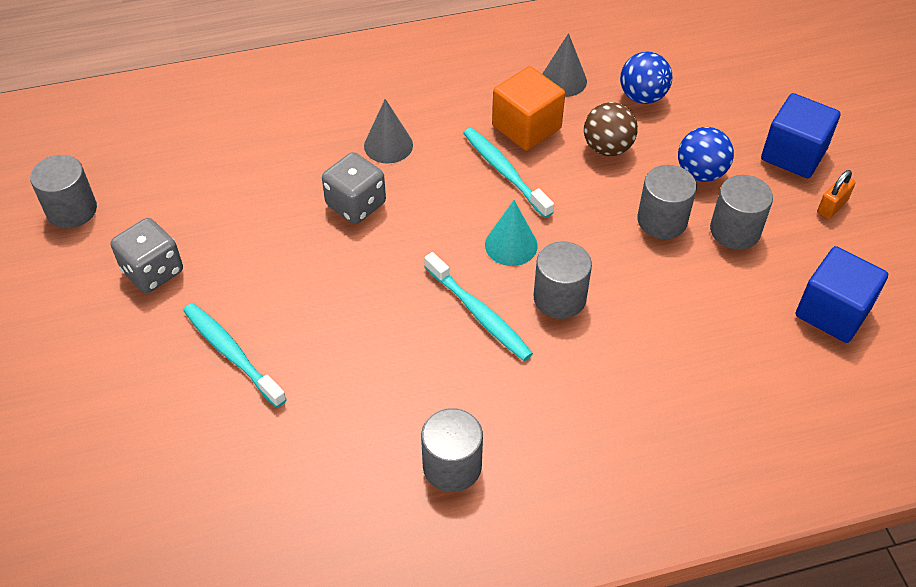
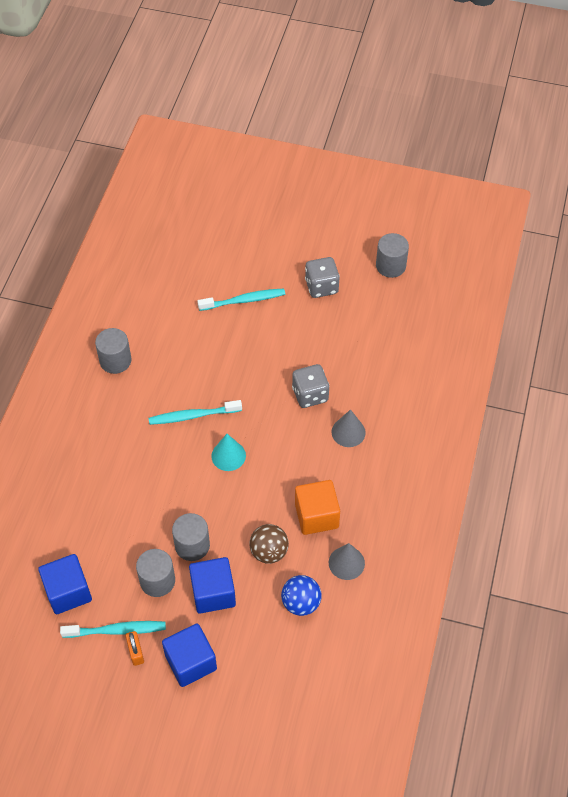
camera: 120 degrees right, 5 degrees up
turquoise toothbrush [463,128,554,218] -> turquoise toothbrush moved to [60,621,166,638]
grey cylinder [534,241,592,319] -> none
blue ball [678,127,734,182] -> blue cube [189,557,236,614]

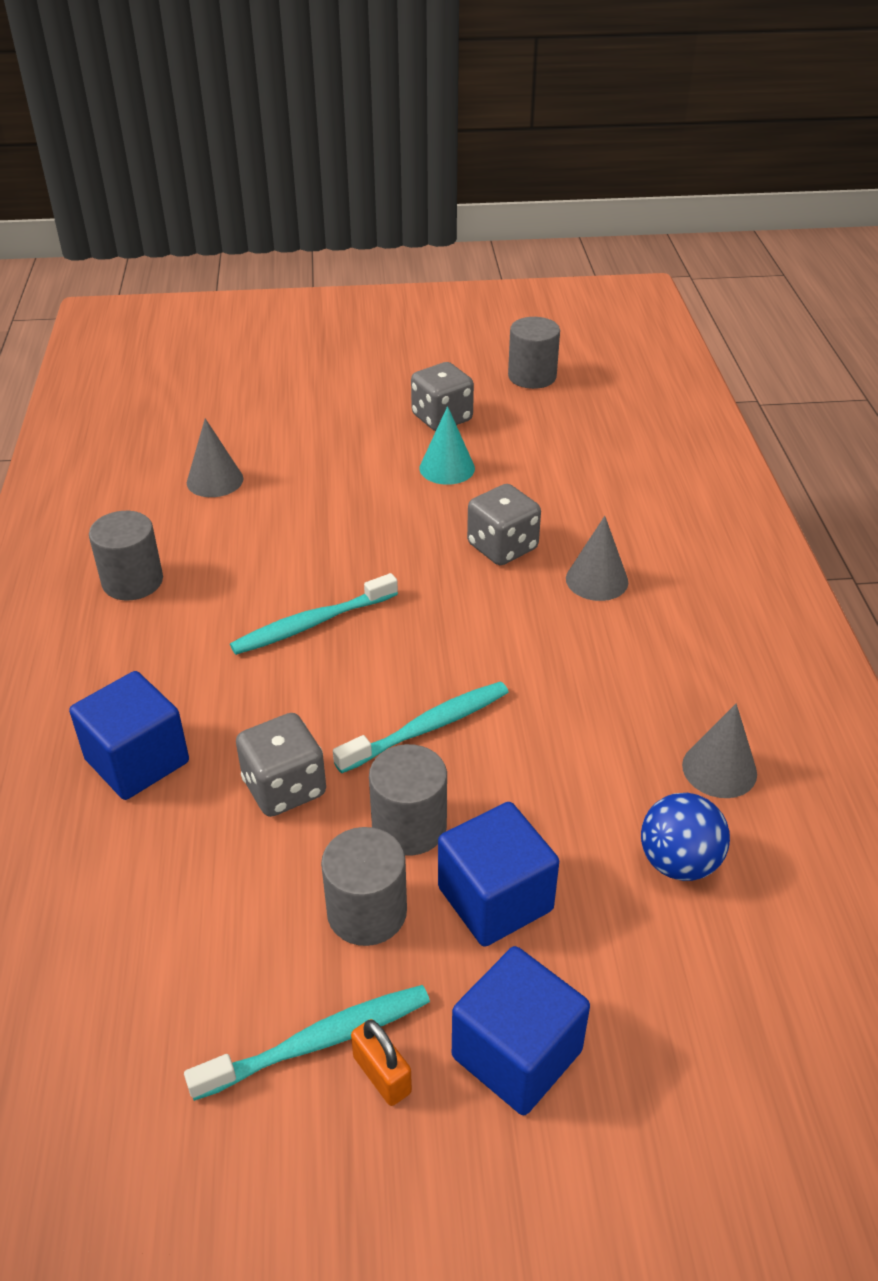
camera: 20 degrees left, 15 degrees down
blue cube [38,554,92,614] -> blue cube moved to [69,671,189,800]
turquoise toothbrush [197,288,285,311] -> turquoise toothbrush moved to [333,681,509,773]
turquoise cone [211,434,246,471] -> turquoise cone moved to [420,406,475,485]
brown ball [249,524,289,564] -> none
orange cube [295,480,340,535] -> none
none -> grey cone [187,418,243,497]
none -> grey dice [236,713,326,817]

